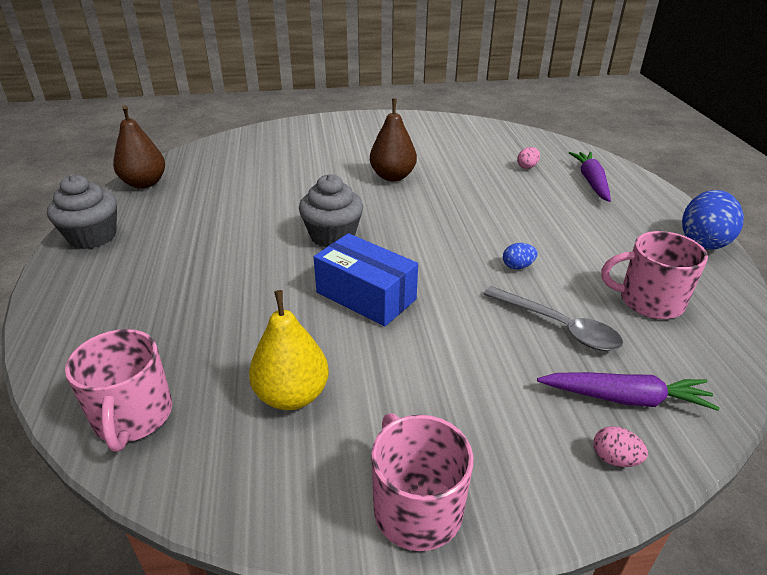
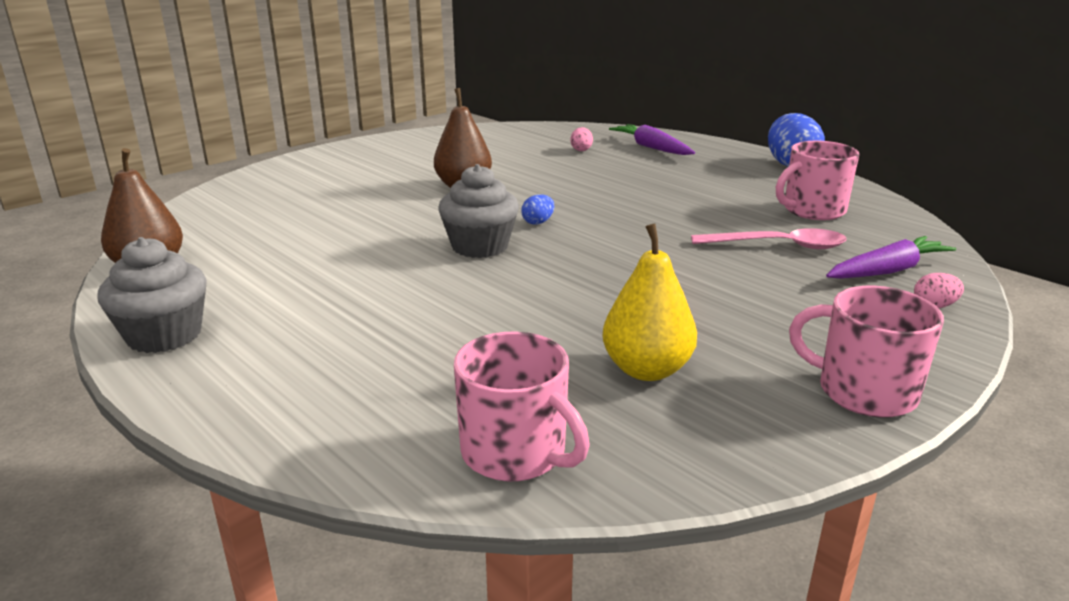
camera: 35 degrees left, 10 degrees down
blue box [314,233,418,327] -> none
grey spoon [484,286,623,351] -> pink spoon [691,228,846,249]
blue egg [503,243,538,269] -> blue egg moved to [521,194,554,225]

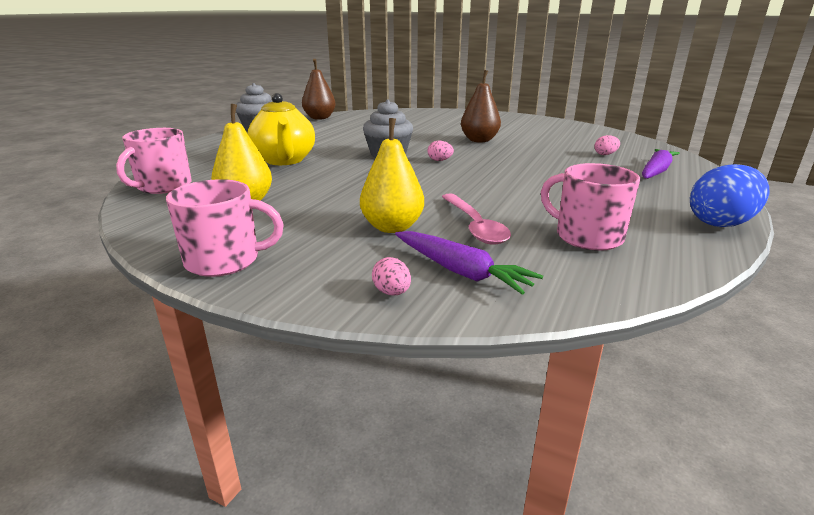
camera: 70 degrees right, 0 degrees up
blue egg [521,194,554,225] -> pink egg [427,141,454,161]
pink mug [789,286,944,418] -> pink mug turned 75 degrees clockwise [166,179,284,277]
none -> yellow teapot [247,93,315,165]
none -> yellow pear [360,118,424,233]

